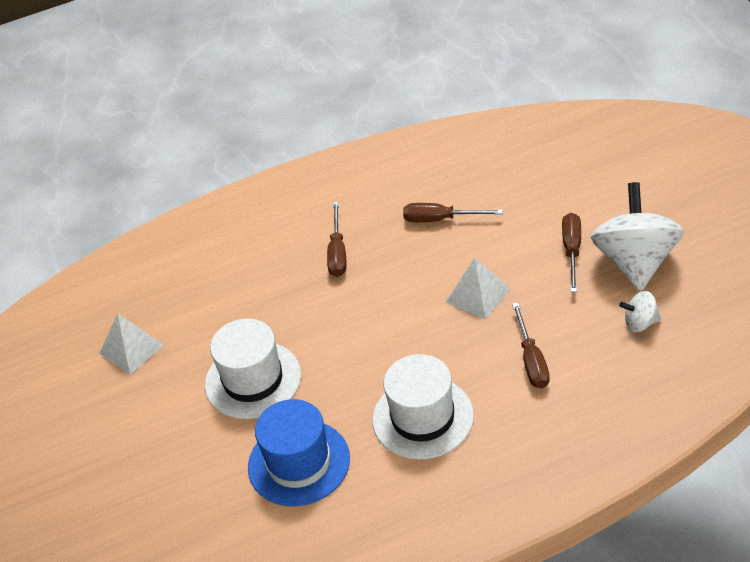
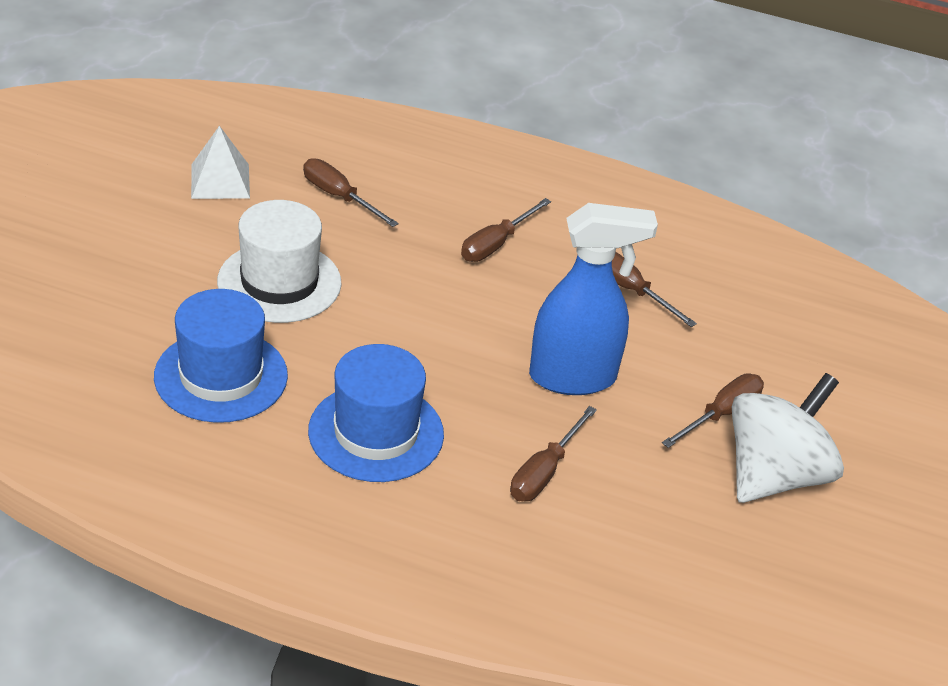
camera: 30 degrees right, 5 degrees down
white hat [372,354,474,460] -> blue hat [308,344,444,482]
white pyramid [446,258,511,320] -> blue spray bottle [529,203,658,395]
white spinning top [619,291,661,332] -> none
none -> brown screwdriver [303,158,399,227]

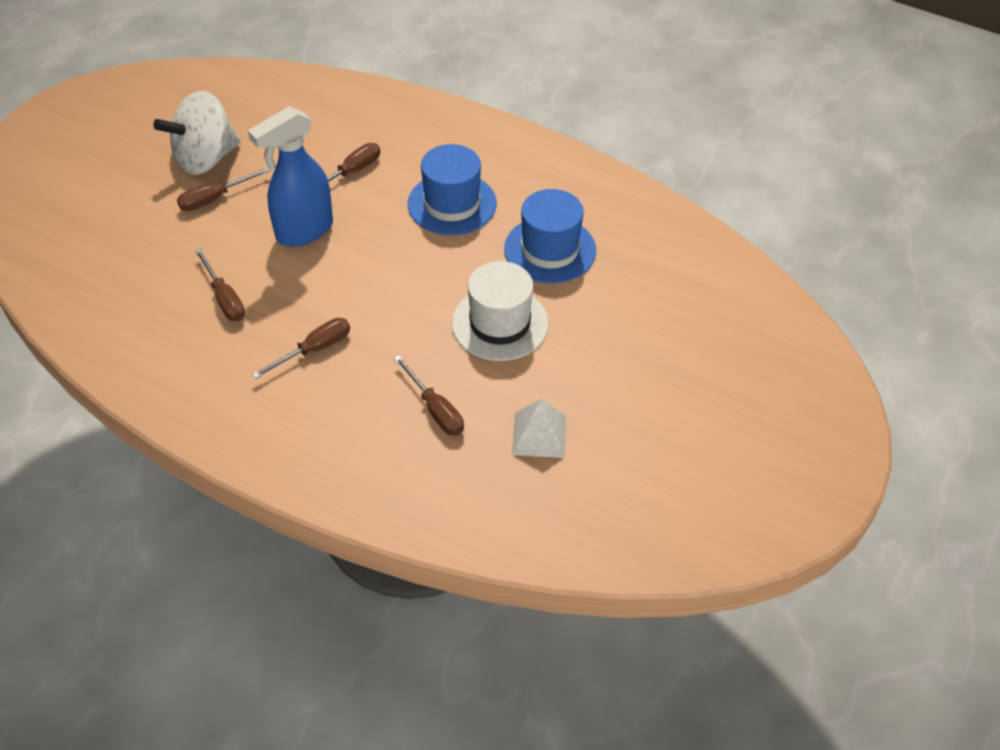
camera: 165 degrees left, 10 degrees up
blue spray bottle [529,203,658,395] -> blue spray bottle turned 45 degrees counterclockwise [248,106,333,247]

